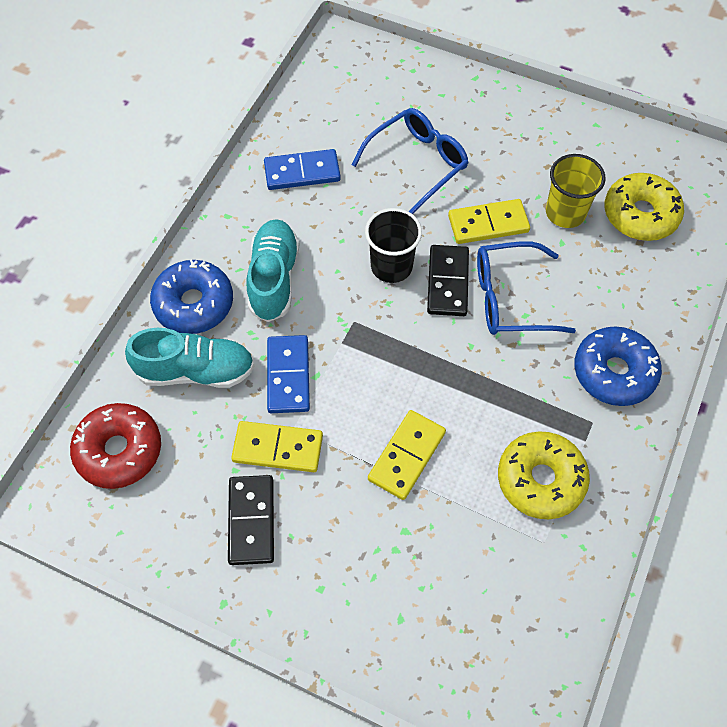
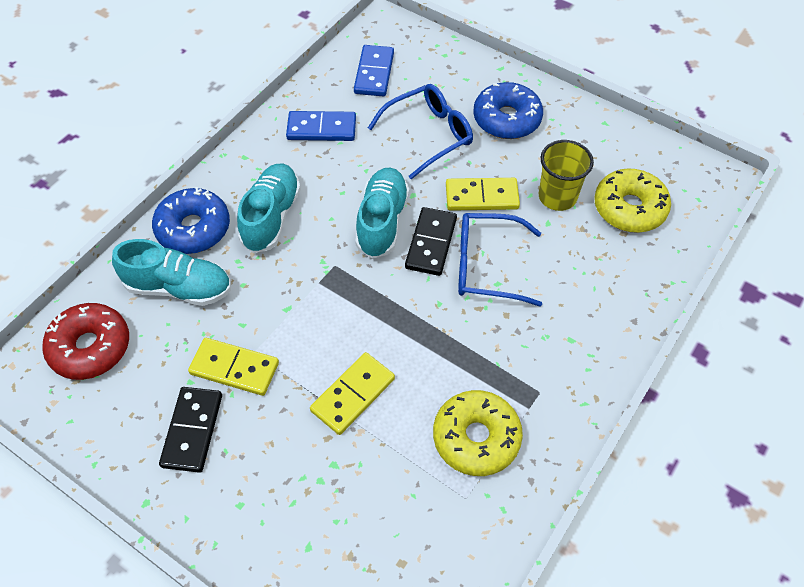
camera: 10 degrees right, 5 degrees down
blue domino [267,335,310,413] -> blue domino moved to [354,45,394,97]
black cup [365,208,422,283] -> turquoise shoe [355,168,409,259]
blue donut [574,326,662,406] -> blue donut moved to [473,82,543,139]

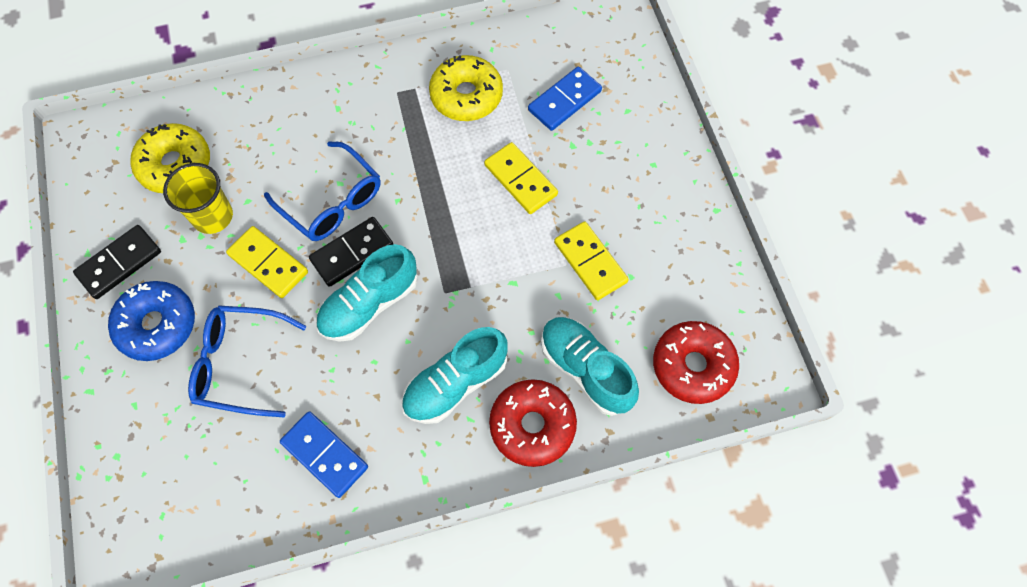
camera: 140 degrees left, 10 degrees up
blue donut [152,187,230,254] -> red donut [489,379,577,467]
black domino [159,387,222,473] -> black domino moved to [73,225,161,299]
yellow domino [310,352,395,435] -> yellow domino turned 60 degrees clockwise [484,142,558,214]
blue domino [354,45,394,97] -> blue domino moved to [528,67,602,131]

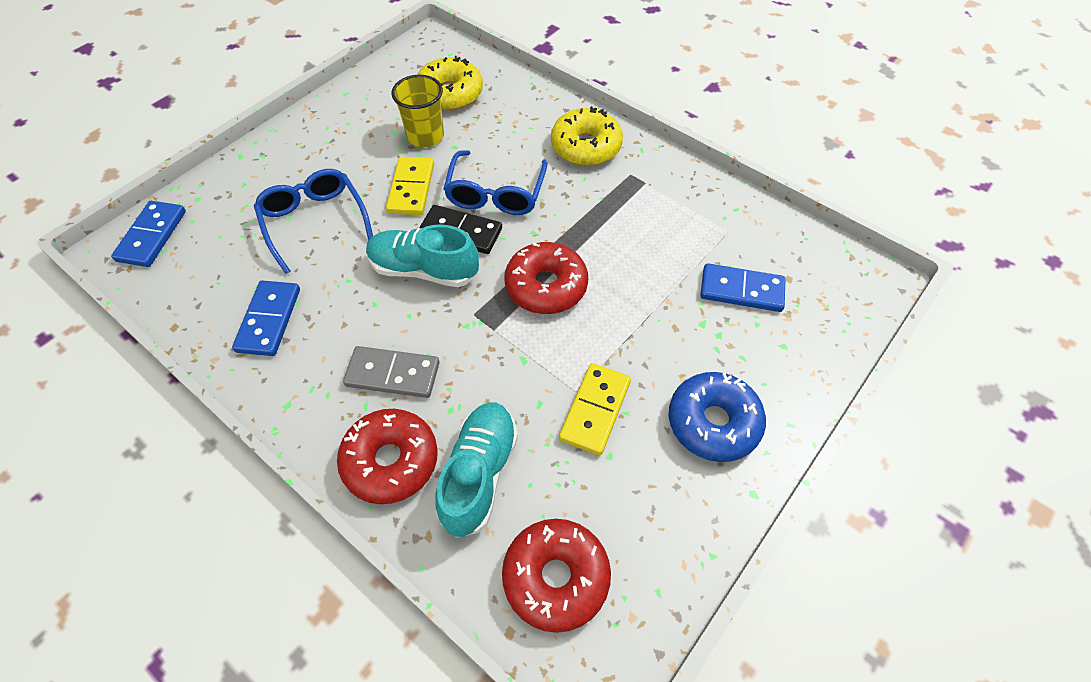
camera: 55 degrees right, 10 degrees down
black domino [73,225,161,299] -> none
blue donut [108,281,195,361] -> blue donut moved to [669,372,766,462]
turquoise shoe [401,327,508,424] -> grey domino [343,346,440,398]
yellow donut [429,55,503,121] -> yellow donut moved to [551,106,623,166]
yellow domino [484,142,558,214] -> none
none -> blue domino [111,201,186,267]
none -> red donut [504,242,588,314]

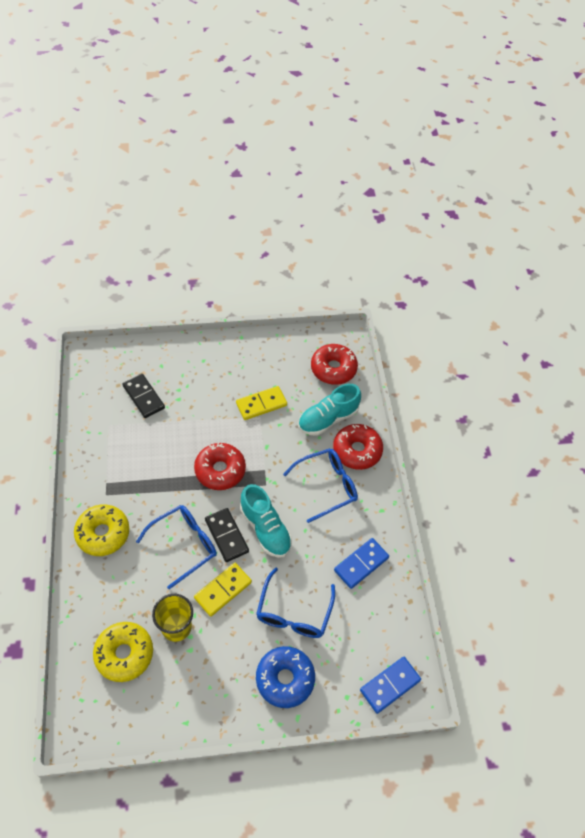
camera: 140 degrees left, 0 degrees up
grey domino [343,346,440,398] -> blue glasses [283,448,358,523]
blue donut [669,372,766,462] -> blue donut moved to [256,646,315,708]
blue domino [700,263,785,312] -> black domino [123,374,165,418]

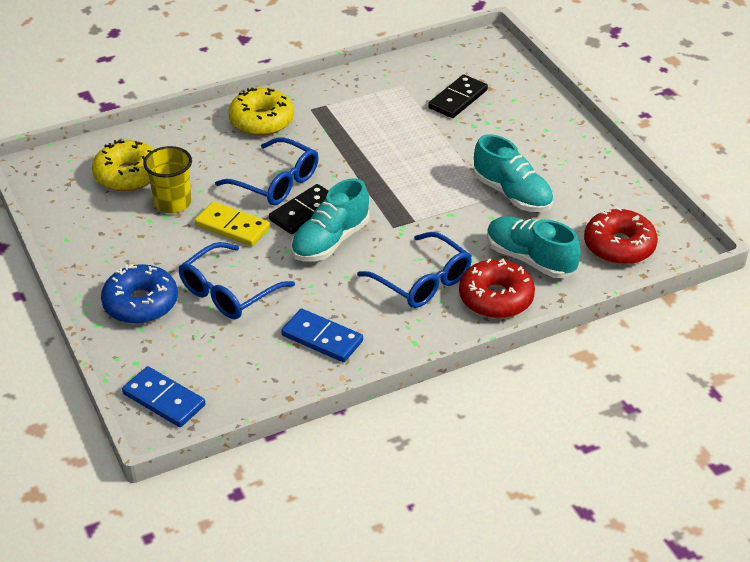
camera: 75 degrees right, 15 degrees down
red donut [194,443,246,490] -> none
yellow domino [236,386,287,420] -> turquoise shoe [473,134,553,212]
blue glasses [256,567,335,638] -> blue glasses turned 45 degrees counterclockwise [179,242,295,319]

